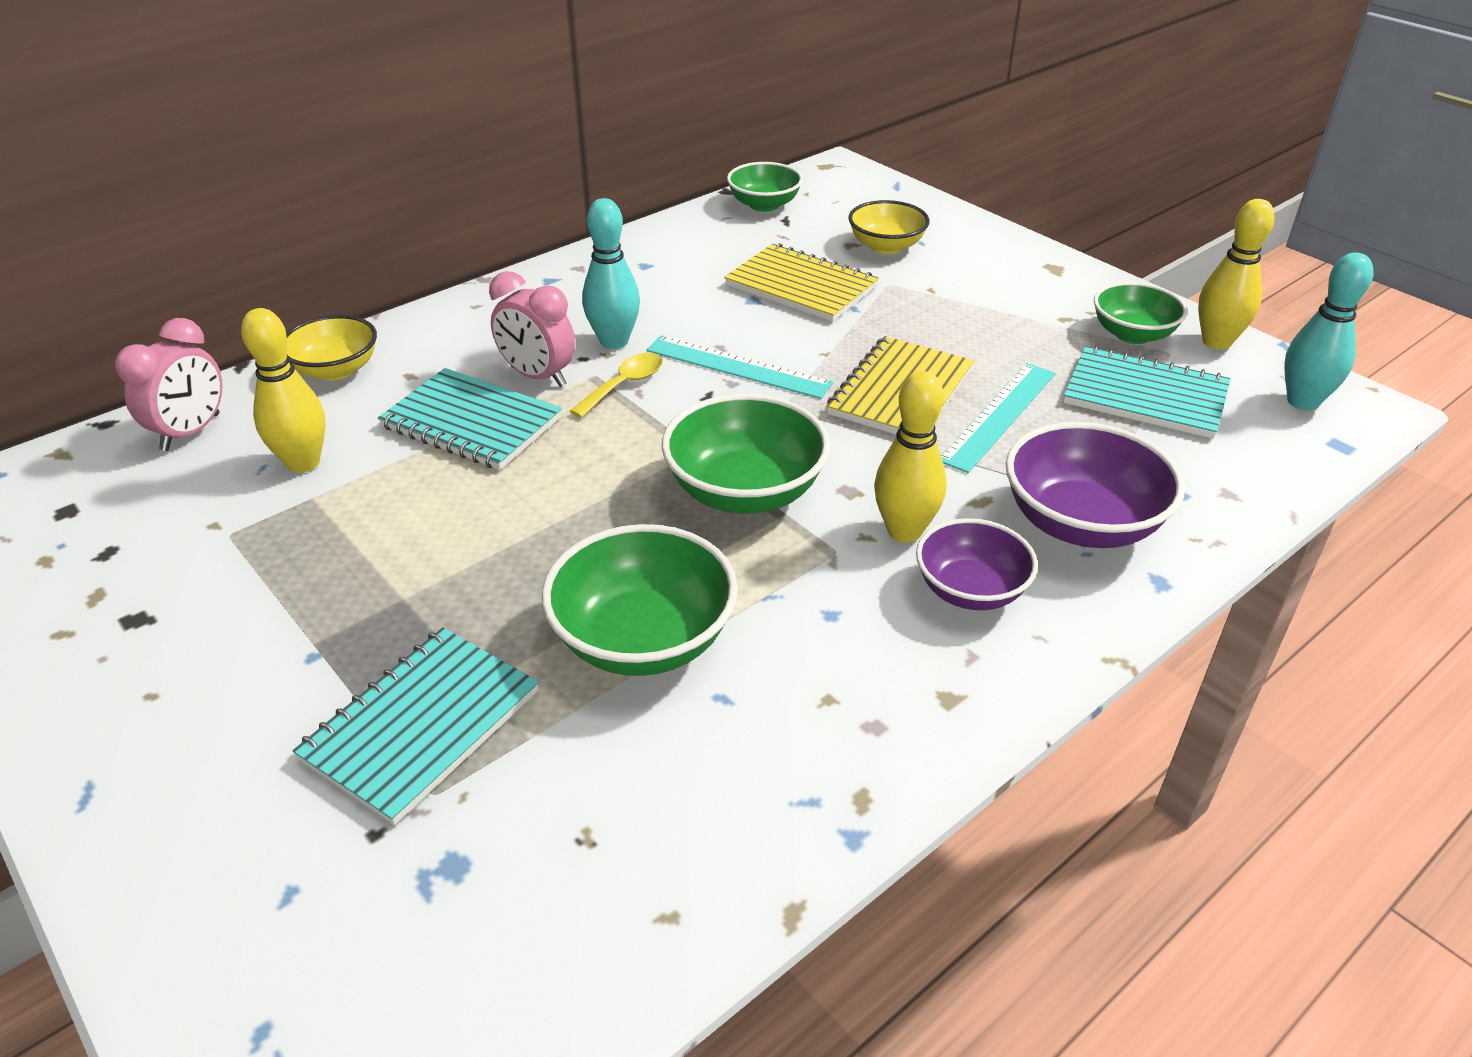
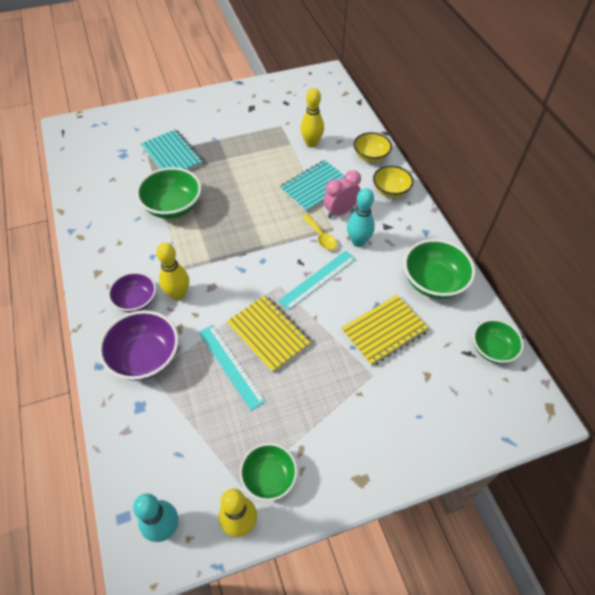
camera: 110 degrees right, 15 degrees up
pink clock [115,318,223,451] -> none
green bowl [662,394,830,514] -> green bowl moved to [404,239,475,299]
yellow bowl [848,200,930,254] -> yellow bowl moved to [373,165,414,198]
turquoise notebook [1063,346,1231,439] -> none

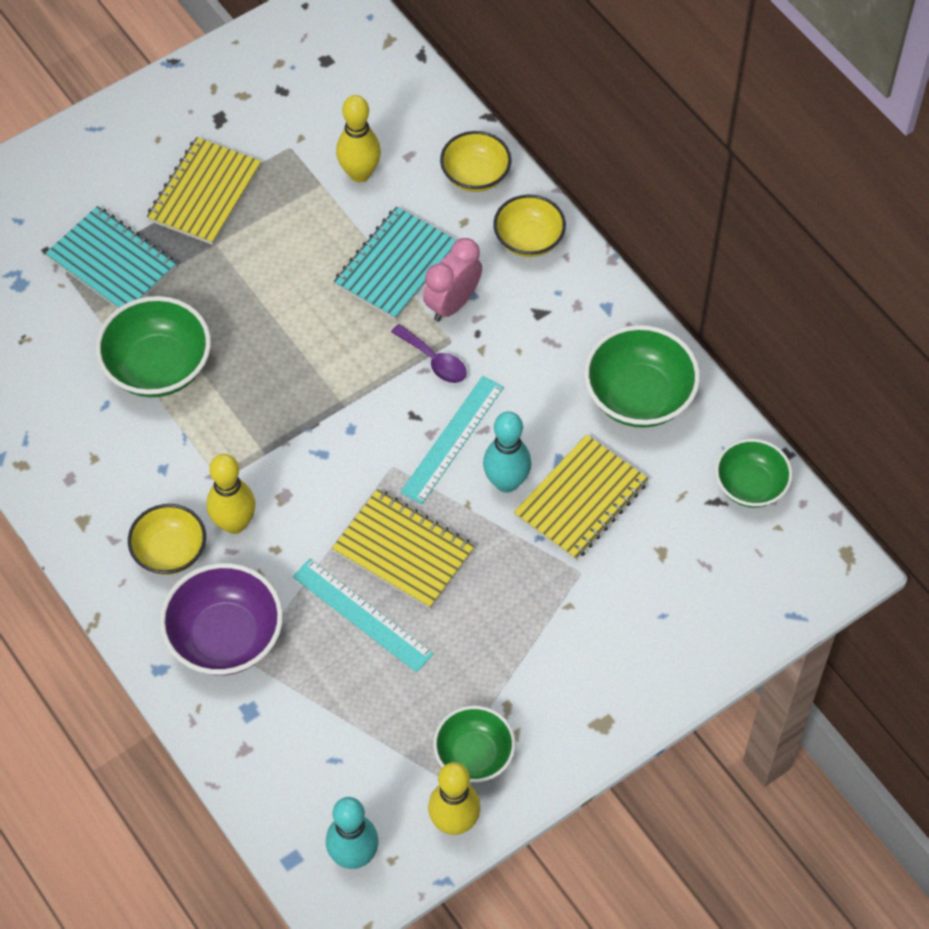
camera: 15 degrees left, 5 degrees up
purple bowl [108,272,156,313] -> yellow bowl [128,504,206,575]
yellow spoon [302,214,337,250] -> purple spoon [391,324,467,383]
turquoise bowling pin [347,188,375,247] -> turquoise bowling pin moved to [483,411,531,493]
none -> yellow notebook [146,137,261,245]

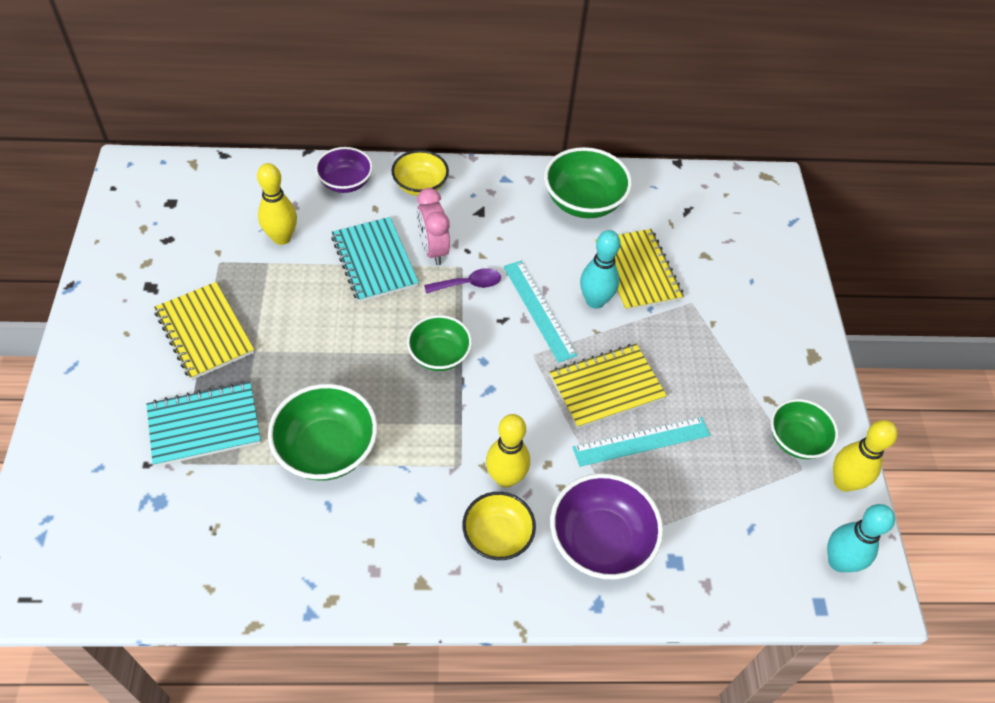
camera: 60 degrees left, 5 degrees down
yellow bowl [440,131,512,192] -> purple bowl [315,147,373,193]
green bowl [715,438,793,508] -> green bowl moved to [407,315,472,371]

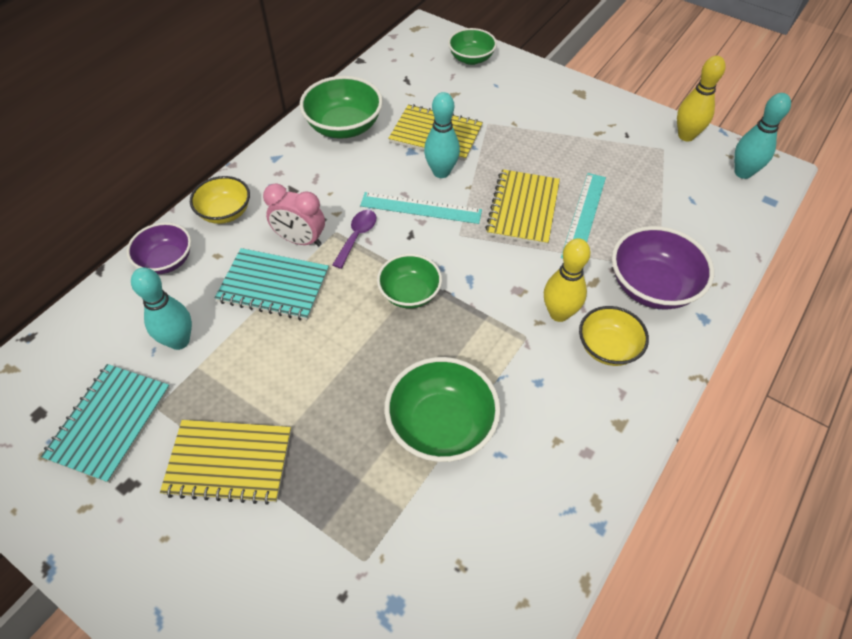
camera: 50 degrees left, 0 degrees up
turquoise notebook [146,382,261,467] -> turquoise notebook moved to [41,364,170,483]
yellow bowling pin [257,163,297,245] -> turquoise bowling pin [131,267,192,350]
green bowl [771,399,838,459] -> green bowl moved to [448,28,497,65]

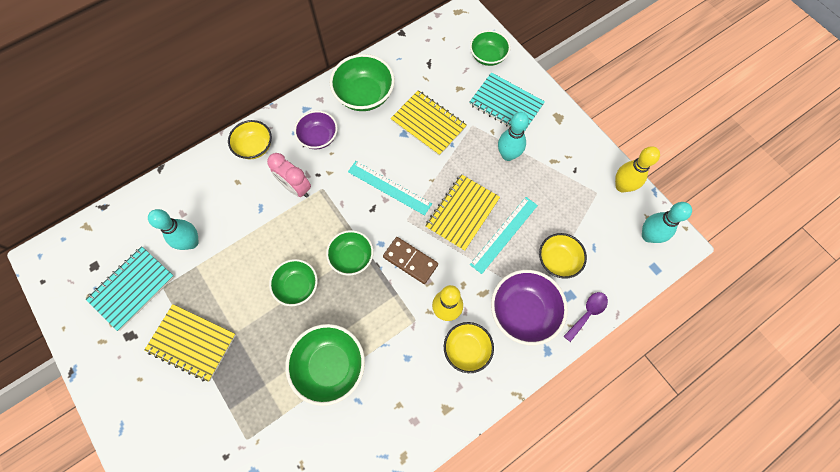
camera: 20 degrees right, 15 degrees up
purple bowl [127,222,191,274] -> purple bowl moved to [294,111,338,149]
turquoise notebook [215,248,329,320] -> turquoise notebook moved to [469,72,545,132]
purple spoon [332,210,377,269] -> purple spoon moved to [564,292,608,342]
turquoise bowling pin [424,92,460,178] -> turquoise bowling pin moved to [498,112,529,161]
none -> green bowl [269,259,318,306]
none -> brown domino [383,237,438,284]
none -> yellow bowl [539,233,587,279]

